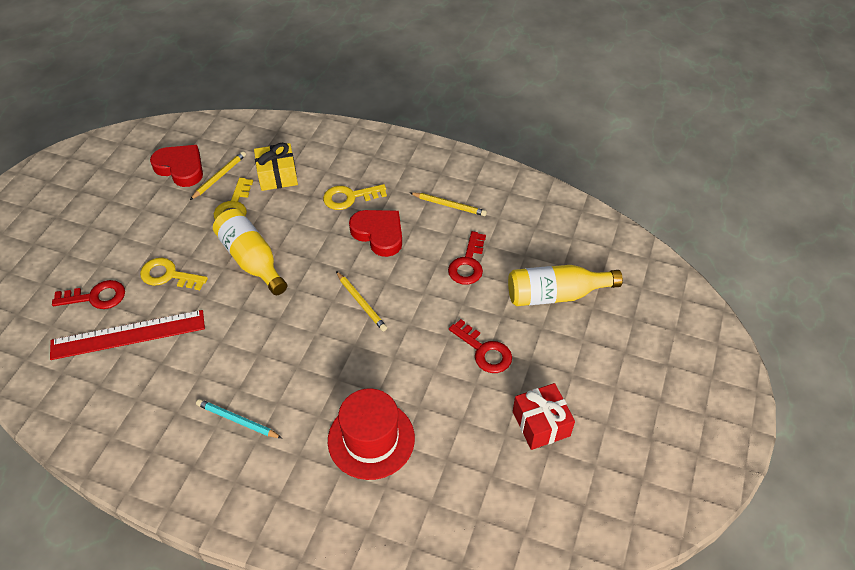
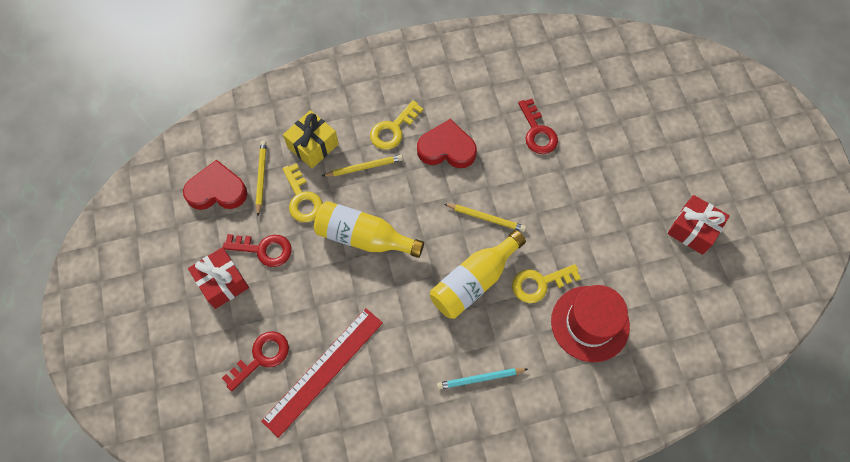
camera: 35 degrees left, 15 degrees up
yellow key [140,258,208,290] -> yellow key moved to [512,264,581,303]
yellow pencil [410,192,487,216] -> yellow pencil moved to [322,155,403,177]
red key [449,319,512,373] -> red key moved to [223,234,291,267]
yellow bottle [508,265,623,306] -> yellow bottle moved to [430,230,526,319]
none -> red gift [188,247,249,309]

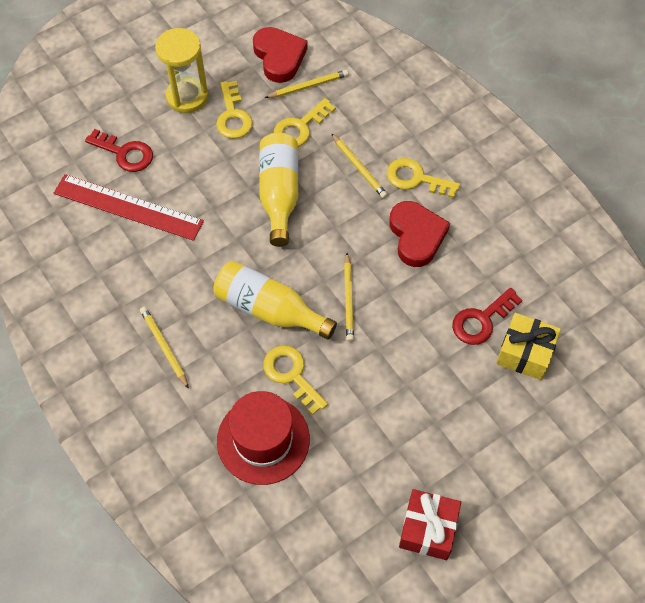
camera: 70 degrees right, 5 degrees down
red gift [188,247,249,309] -> yellow hourglass [155,28,209,113]
red key [223,234,291,267] -> yellow key [216,81,253,139]
yellow gift [283,110,339,168] -> yellow gift moved to [496,313,561,380]
turquoise pencil [437,368,528,390] -> yellow pencil [140,307,189,389]

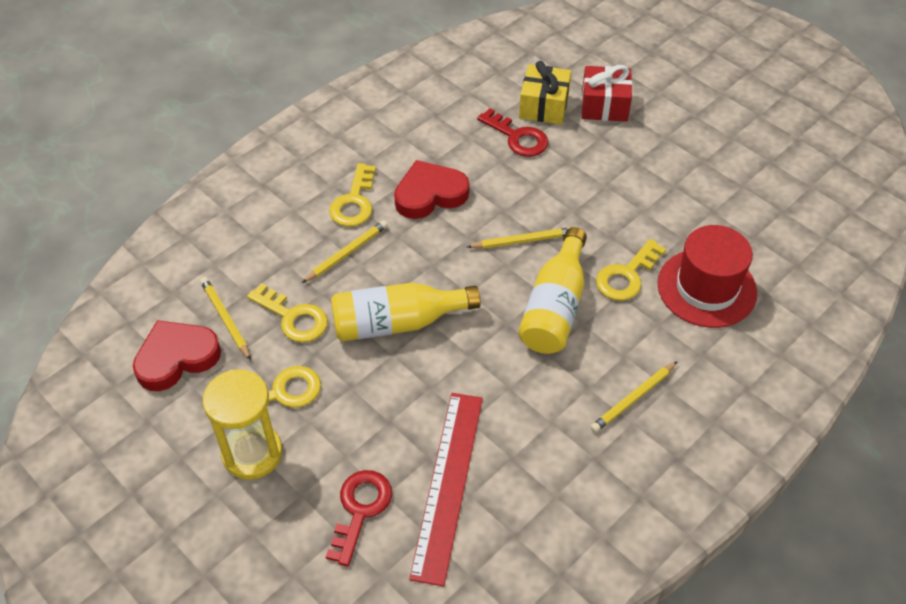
camera: 100 degrees left, 10 degrees down
red gift [399,489,461,560] -> red gift moved to [581,65,632,122]

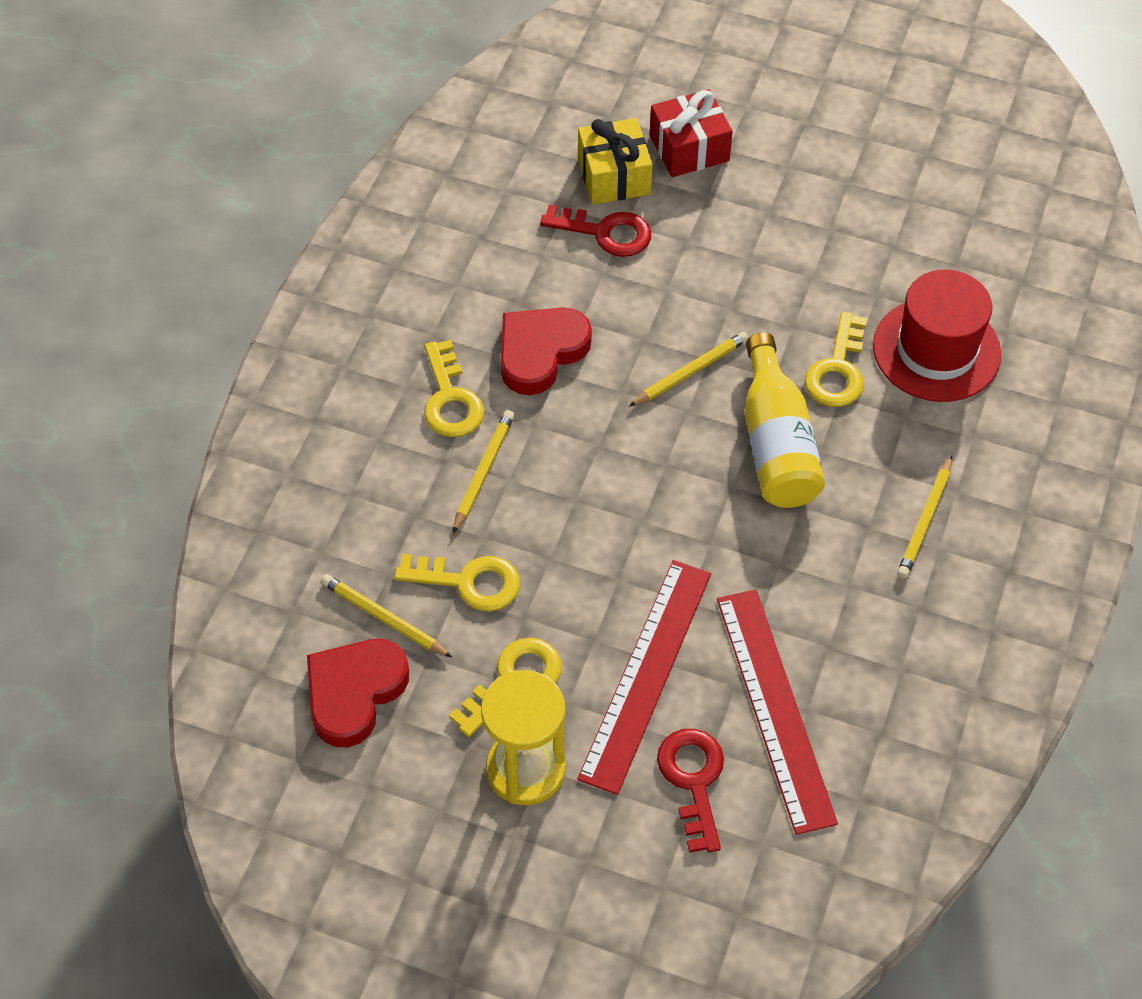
camera: 25 degrees left, 5 degrees up
yellow bottle [331,283,481,341] -> none
none -> red ruler [577,560,711,795]

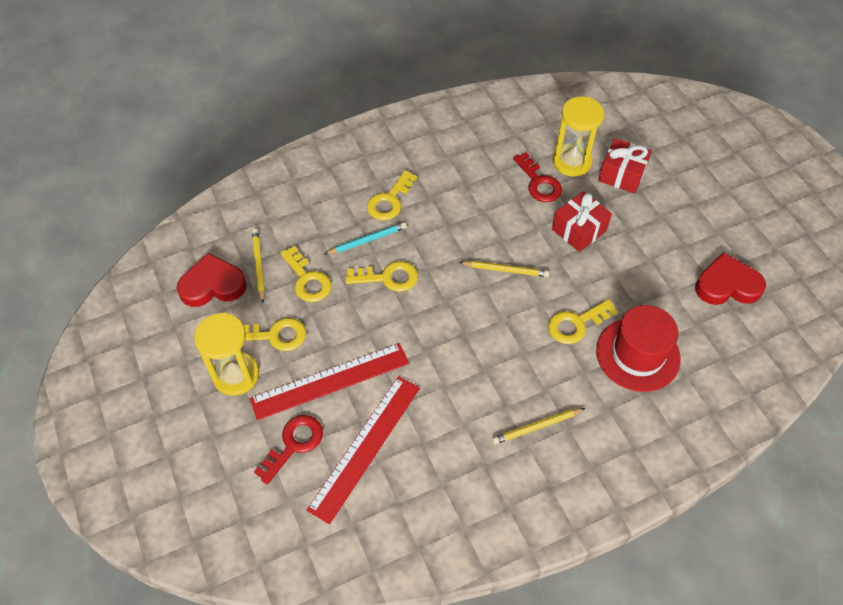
camera: 45 degrees right, 0 degrees up
yellow pencil [453,410,514,533] -> turquoise pencil [324,222,407,255]
red heart [500,307,592,395] -> red heart moved to [695,252,766,305]
yellow gift [578,118,652,204] -> yellow hourglass [553,97,604,176]
yellow bottle [744,332,825,508] -> none
none -> yellow key [346,261,418,292]
none -> red gift [552,191,612,252]

